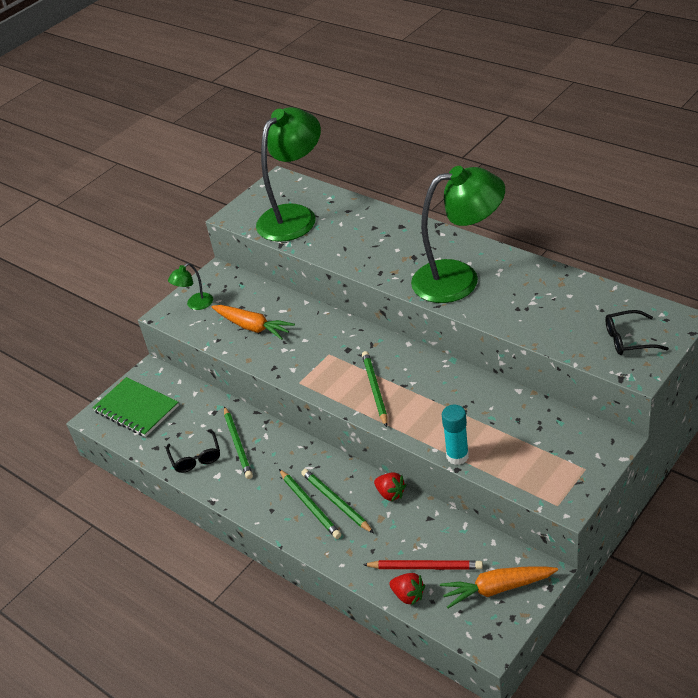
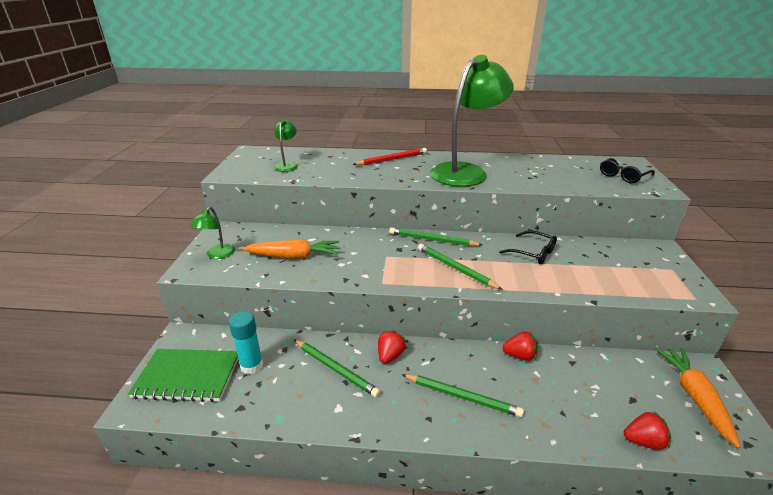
camera: 40 degrees left, 10 degrees down
black glasses [166,430,220,473] -> black glasses moved to [499,230,557,264]
green lamp [256,107,321,242] -> green lamp [274,119,298,172], size x0.44
green pencil [301,469,374,533] -> green pencil moved to [389,227,483,246]
red pencil [363,560,483,570] -> red pencil moved to [352,148,427,165]
orange carrot [440,566,558,608] -> orange carrot turned 135 degrees clockwise [655,348,741,448]
turquoise glue stick [442,405,469,465] -> turquoise glue stick moved to [229,311,263,374]
none -> red strawberry [378,330,406,364]

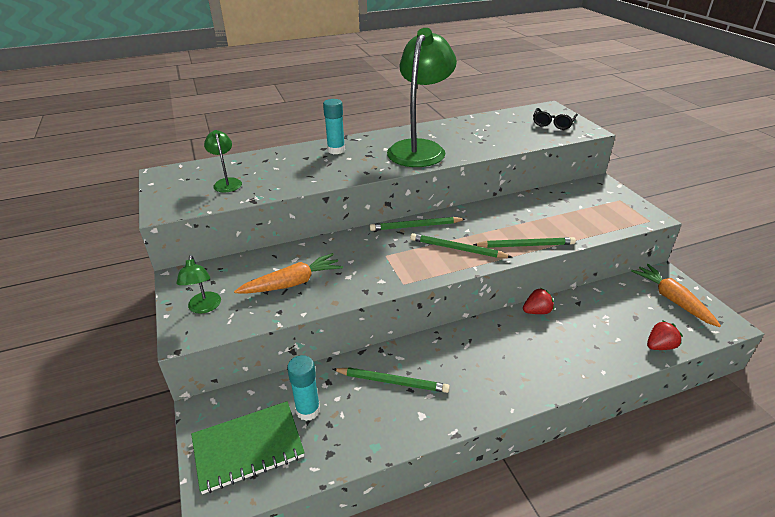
camera: 25 degrees left, 5 degrees up
red pencil [352,148,427,165] -> turquoise glue stick [323,99,345,154]
red strawberry [378,330,406,364] -> none
green pencil [402,374,524,417] -> green pencil moved to [473,237,576,248]
black glasses [499,230,557,264] -> none

